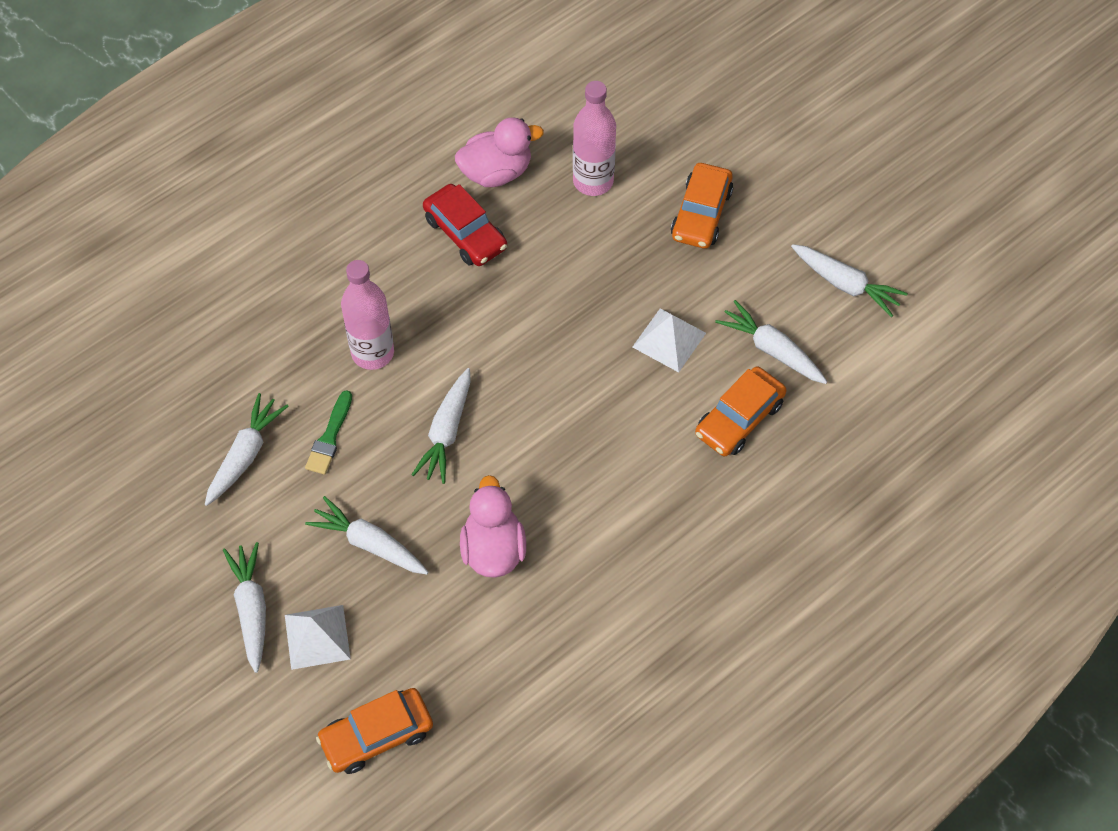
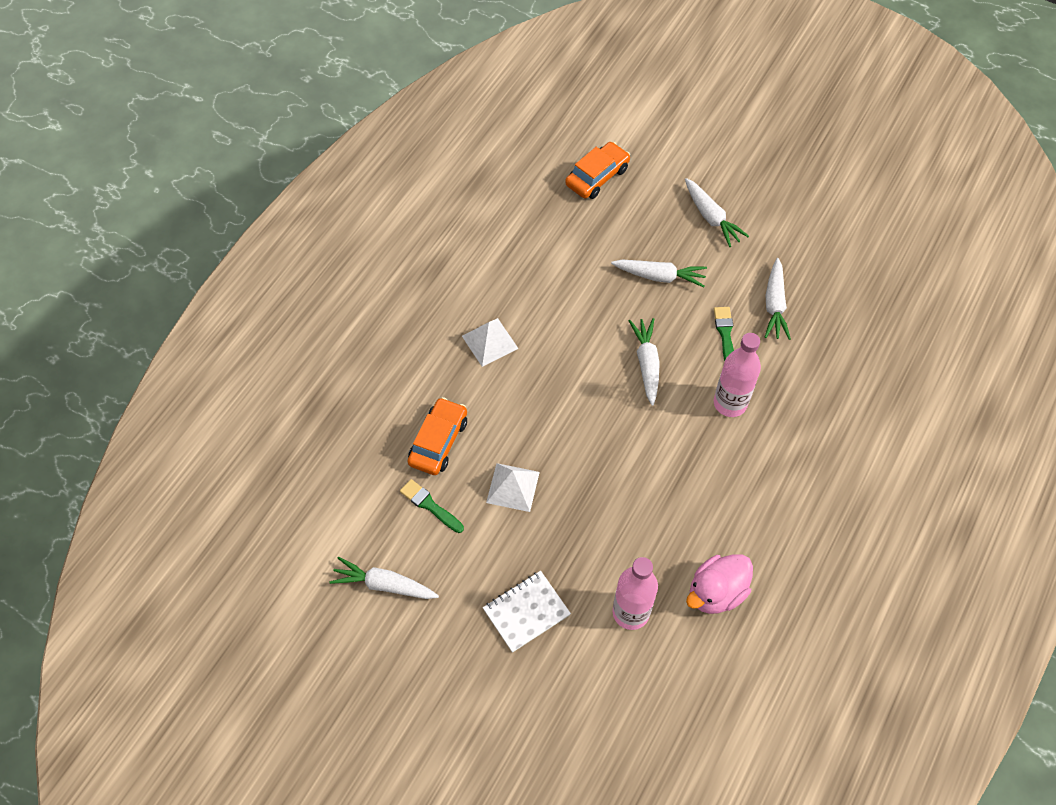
camera: 160 degrees right, 0 degrees up
white pyramid [285,605,351,670] -> white pyramid moved to [462,318,519,367]
red car [423,184,507,266] -> none
pink duck [460,475,526,578] -> none
orange car [671,163,733,249] -> white notebook [483,571,571,653]
white carrot [715,300,827,384] -> green brush [400,479,464,533]

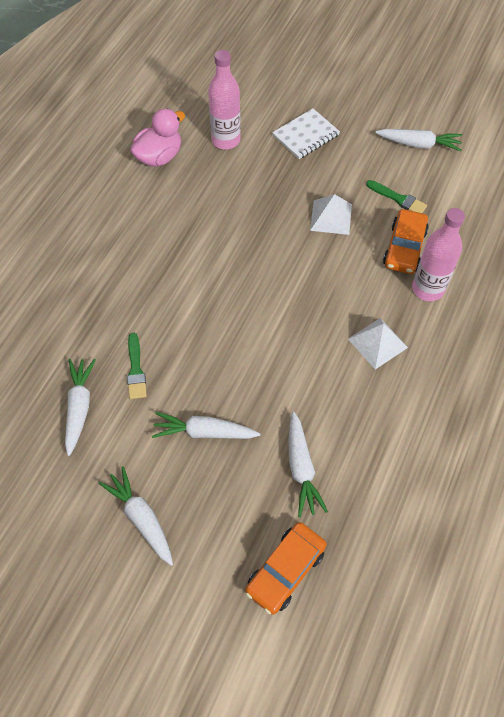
camera: 175 degrees right, 0 degrees up
white carrot [629,318,660,406] -> white carrot moved to [288,411,328,517]
pink bottle [714,333,761,417] -> pink bottle moved to [412,208,465,301]

